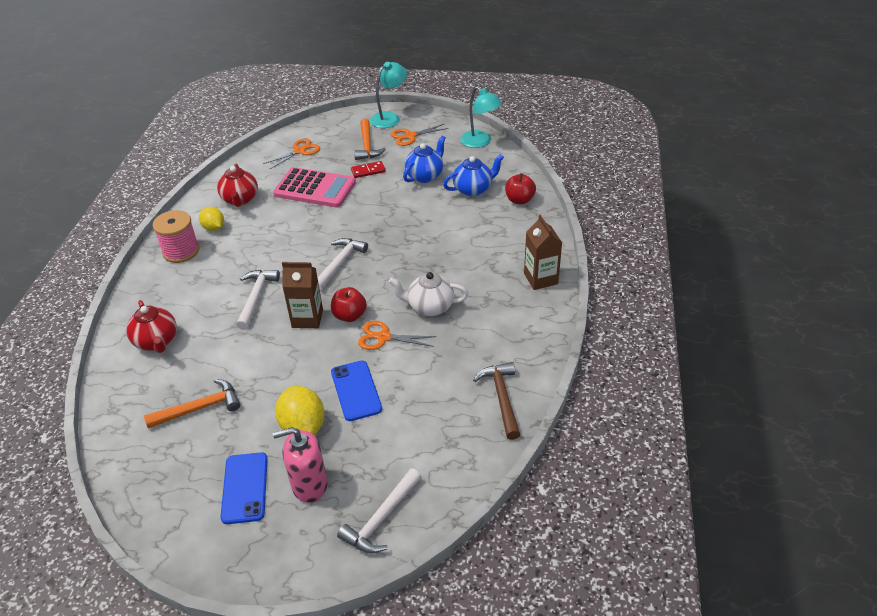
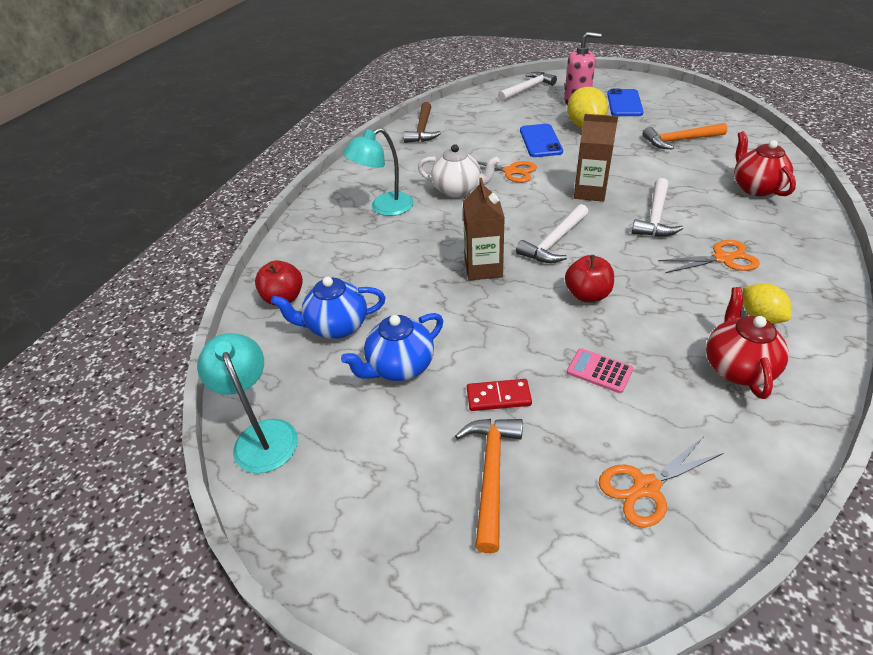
camera: 165 degrees left, 0 degrees up
pink spool [153,210,199,263] -> none
pink calculator [273,167,356,207] -> pink calculator [567,348,633,393], size x0.44
red apple [331,287,367,322] -> red apple moved to [565,255,614,302]
turquoise lamp [370,62,407,128] -> turquoise lamp moved to [343,128,414,216]
orange scissors [391,124,449,146] -> orange scissors moved to [658,240,760,273]
brown carton [524,214,562,290] -> brown carton moved to [463,178,505,281]

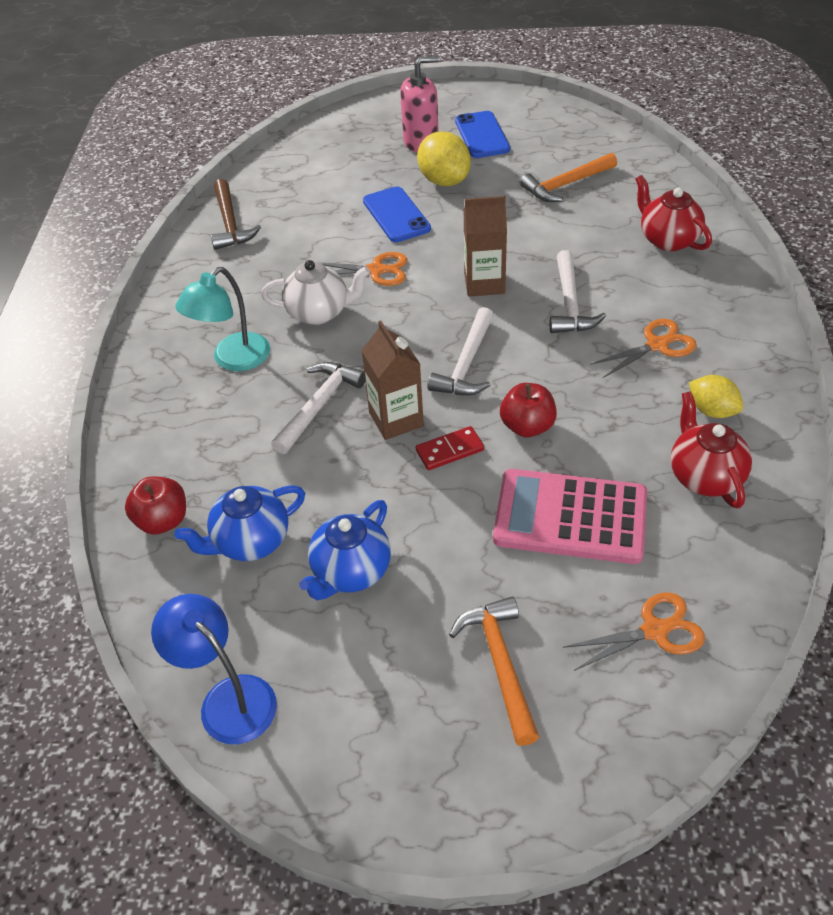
camera: 20 degrees left, 5 degrees up
turquoise lamp [197,333,298,473] -> blue lamp [151,594,277,744]
red domino [467,379,532,411] -> red domino moved to [416,426,484,470]
white hammer [498,72,557,102] -> white hammer moved to [271,362,365,454]
pink calculator [567,348,633,393] -> pink calculator [493,469,647,564], size x2.28
orange scissors [599,437,724,528] -> orange scissors turned 150 degrees counterclockwise [563,592,705,671]

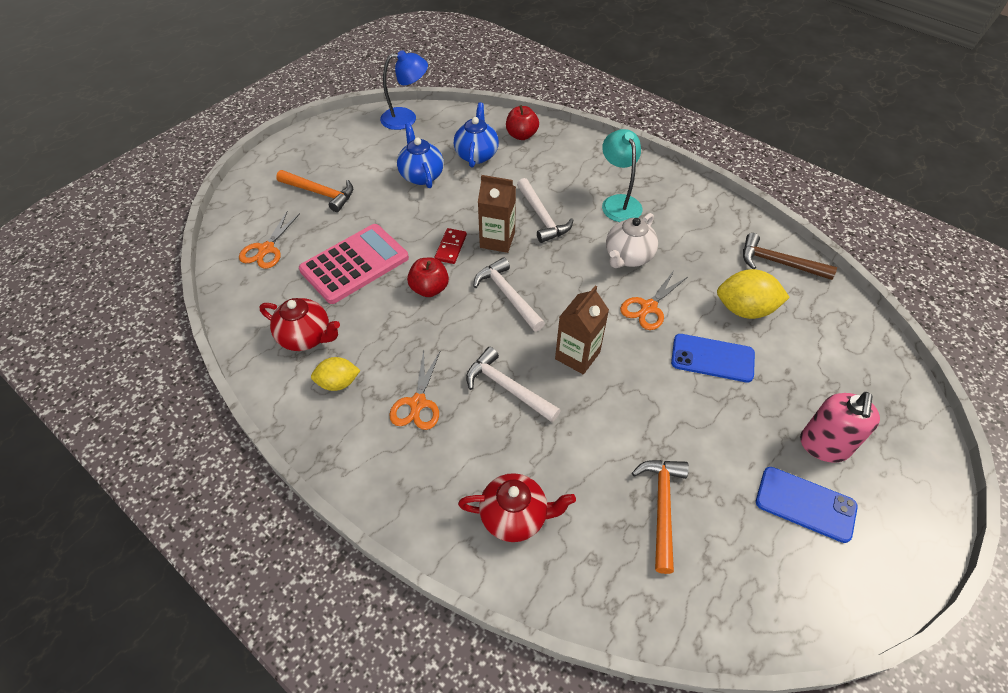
camera: 125 degrees right, 5 degrees up
yellow lemon [417,131,471,186] -> yellow lemon moved to [717,269,790,319]

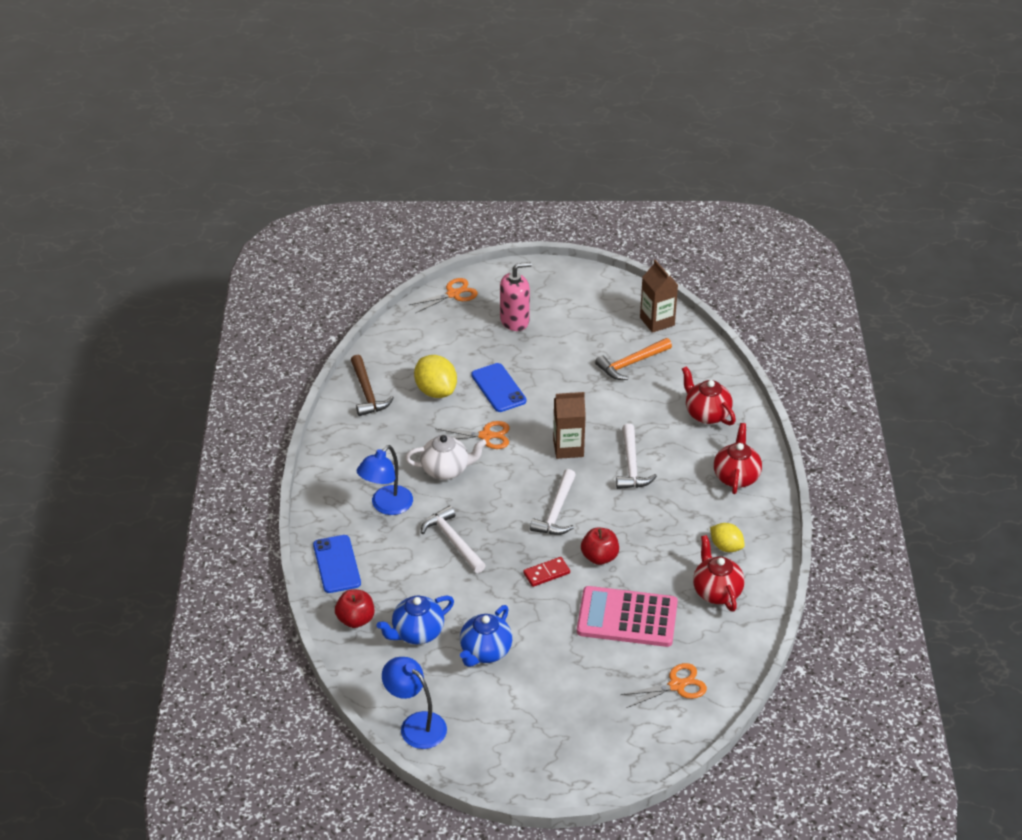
camera: 130 degrees left, 10 degrees down
orange hammer [276,170,353,212] -> none
orange scissors [389,350,440,430] -> orange scissors moved to [409,278,478,313]
brown carton [478,175,516,253] -> brown carton moved to [640,260,678,333]
white hammer [517,178,573,243] -> white hammer turned 60 degrees counterclockwise [421,506,486,573]
turquoise lamp [602,129,642,222] -> blue lamp [357,445,413,515]
blue phone [756,467,858,543] -> blue phone moved to [313,535,361,593]
none -> red teapot [714,423,762,494]

